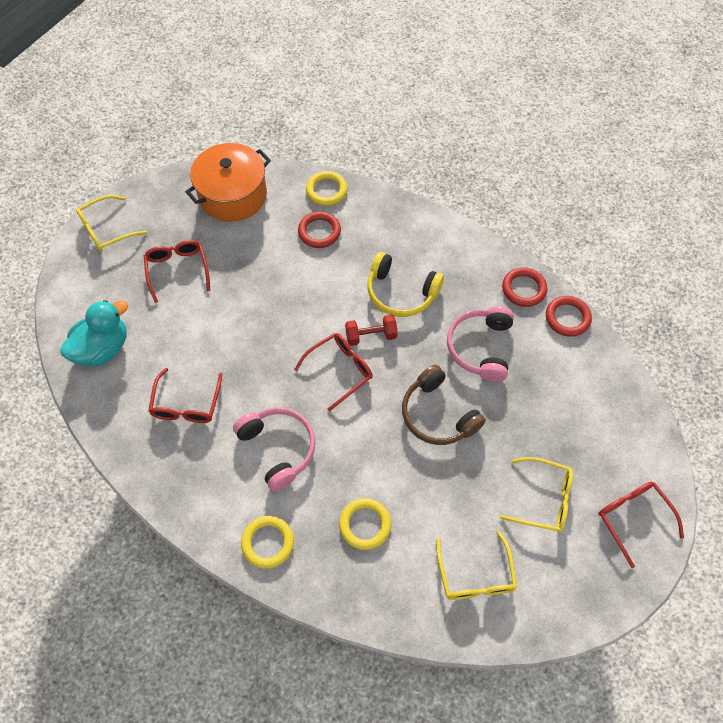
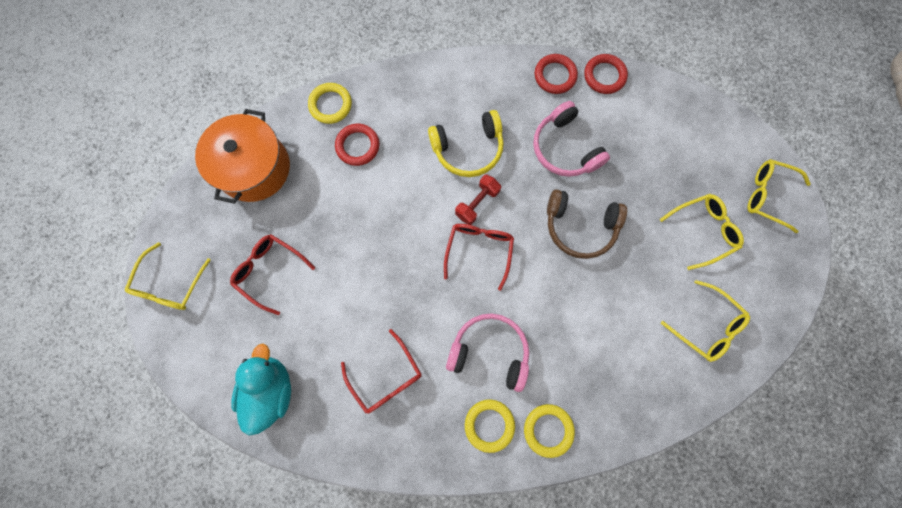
camera: 40 degrees left, 15 degrees up
yellow ring [339,498,391,550] -> yellow ring moved to [465,399,515,453]
red glasses [598,482,684,568] -> yellow glasses [747,159,811,233]

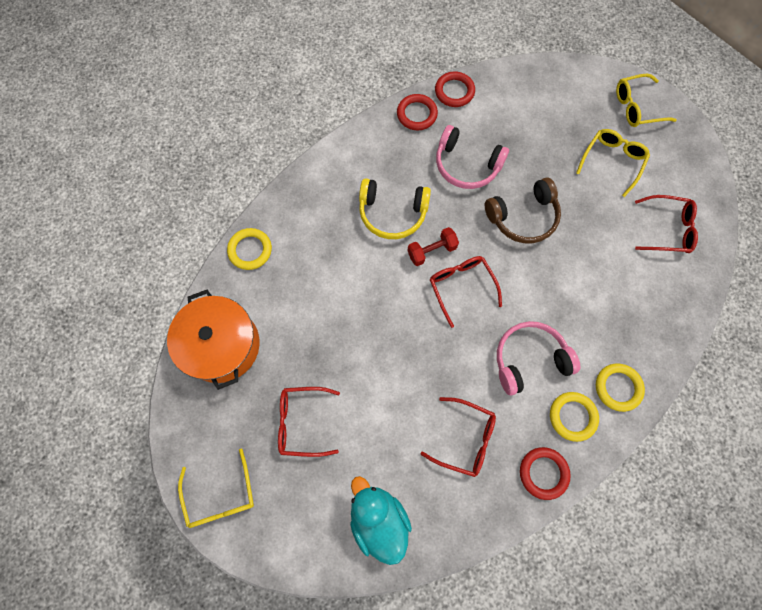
camera: 35 degrees left, 5 degrees down
red ring [335,124,379,166] -> red ring moved to [520,447,571,500]
yellow headphones [428,110,504,177] -> yellow headphones turned 60 degrees clockwise [359,178,431,239]
red dumbbell [455,175,501,225] -> red dumbbell turned 60 degrees clockwise [407,227,459,266]
yellow glasses [661,280,750,362] -> red glasses [635,195,698,253]

